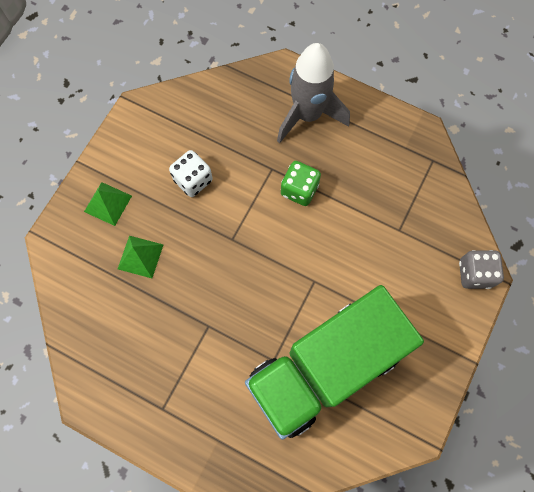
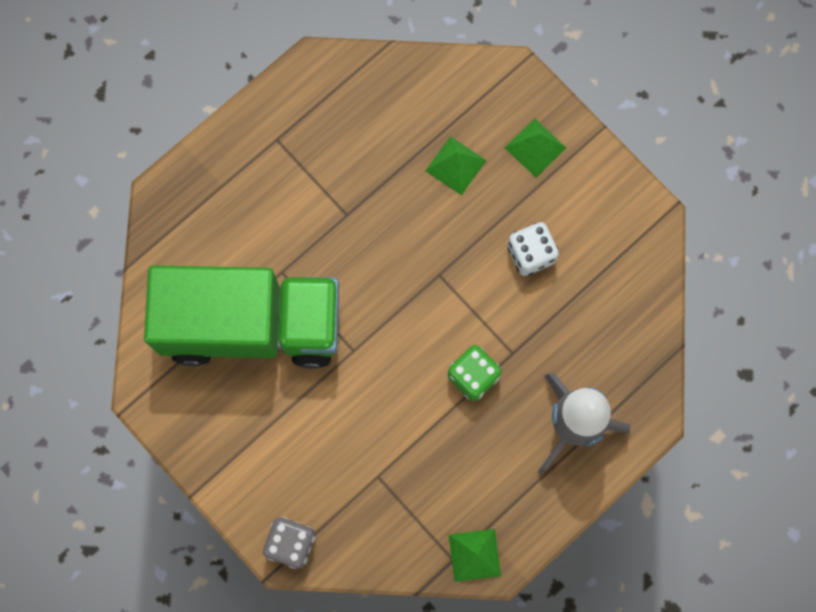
camera: 110 degrees right, 5 degrees up
green truck [245,285,424,440] -> green truck turned 105 degrees clockwise [144,265,339,369]
none -> green pyramid [449,529,501,582]

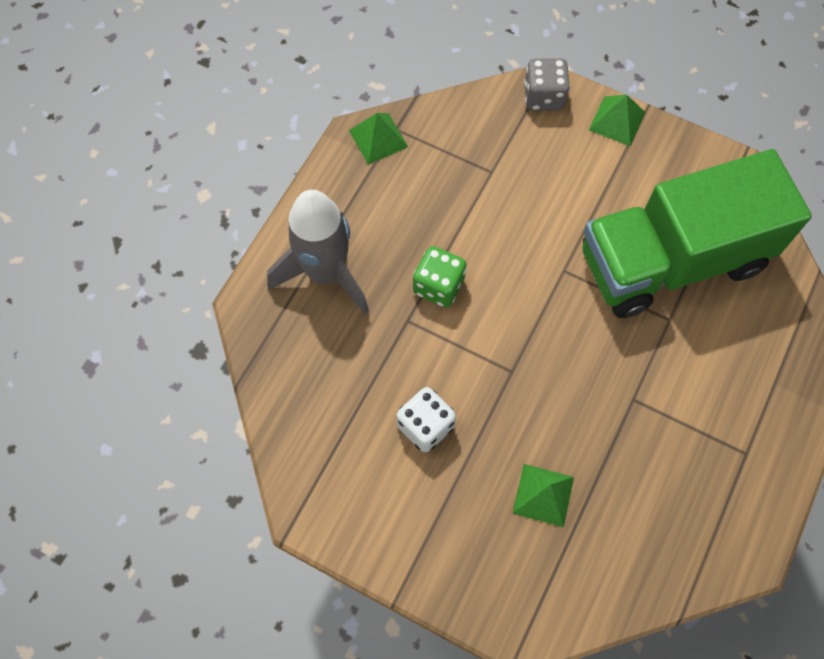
camera: 160 degrees right, 10 degrees down
green pyramid [505,119,566,177] -> green pyramid moved to [589,95,645,146]

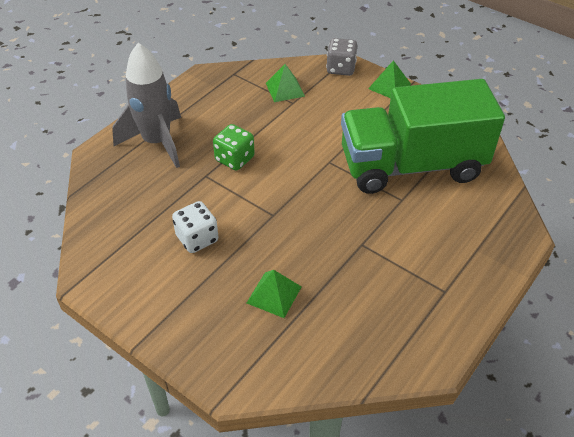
camera: 10 degrees right, 20 degrees down
green pyramid [349,113,408,164] -> green pyramid moved to [266,64,305,102]

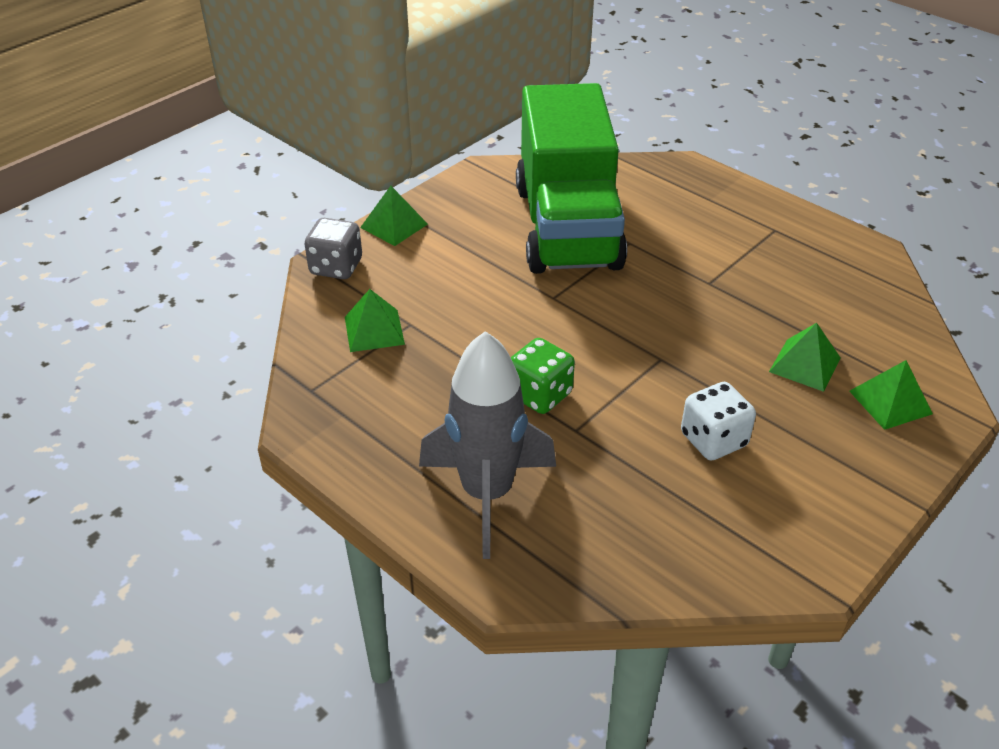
camera: 85 degrees left, 5 degrees down
none -> green pyramid [849,360,933,430]

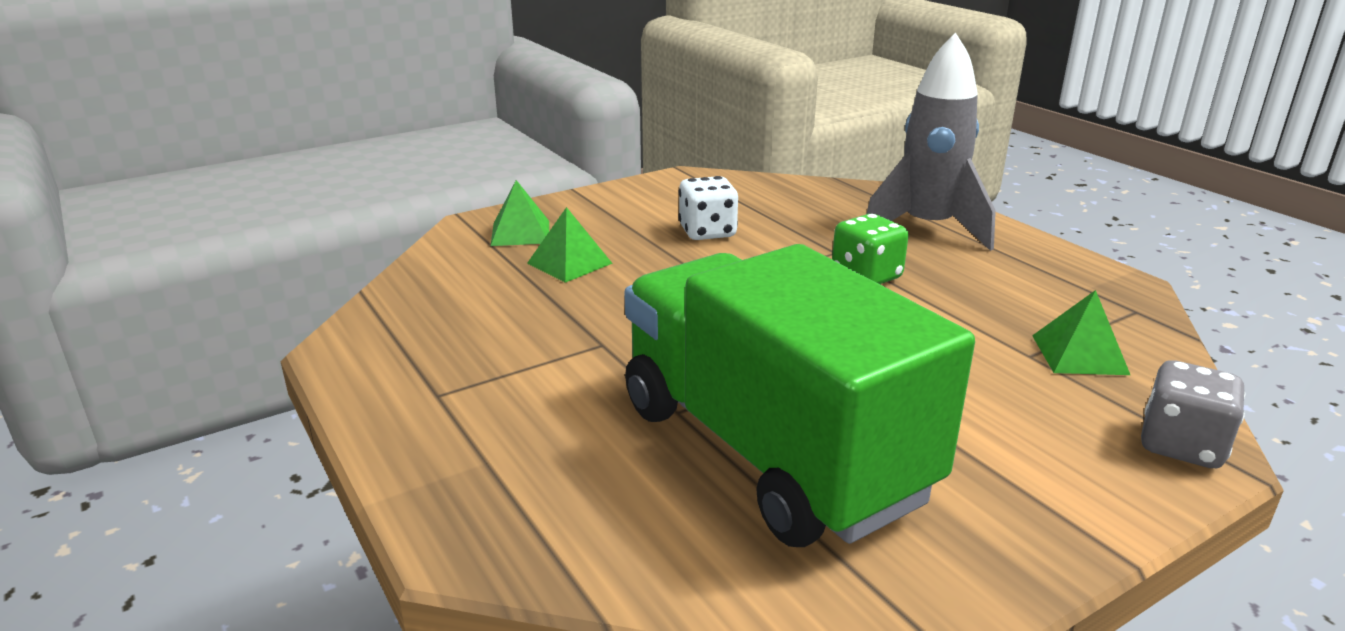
camera: 165 degrees left, 15 degrees down
green pyramid [360,186,428,246] -> none
green truck [516,83,627,274] -> green truck turned 45 degrees counterclockwise [624,244,975,547]

